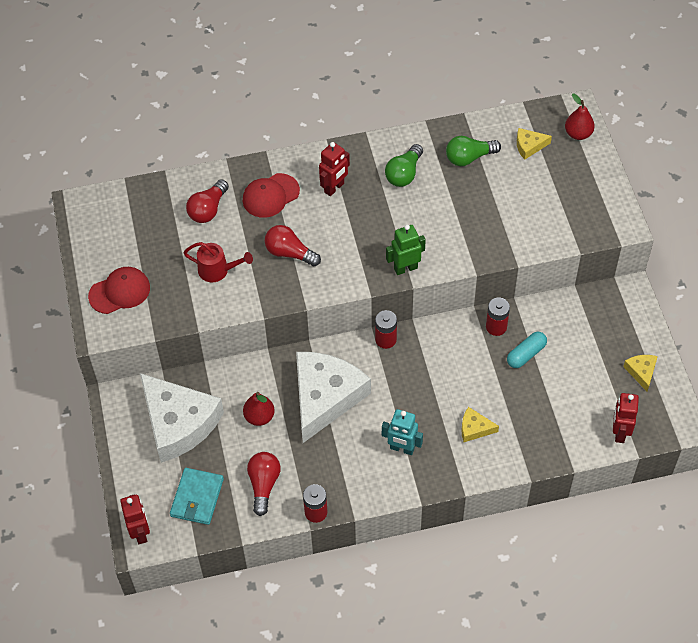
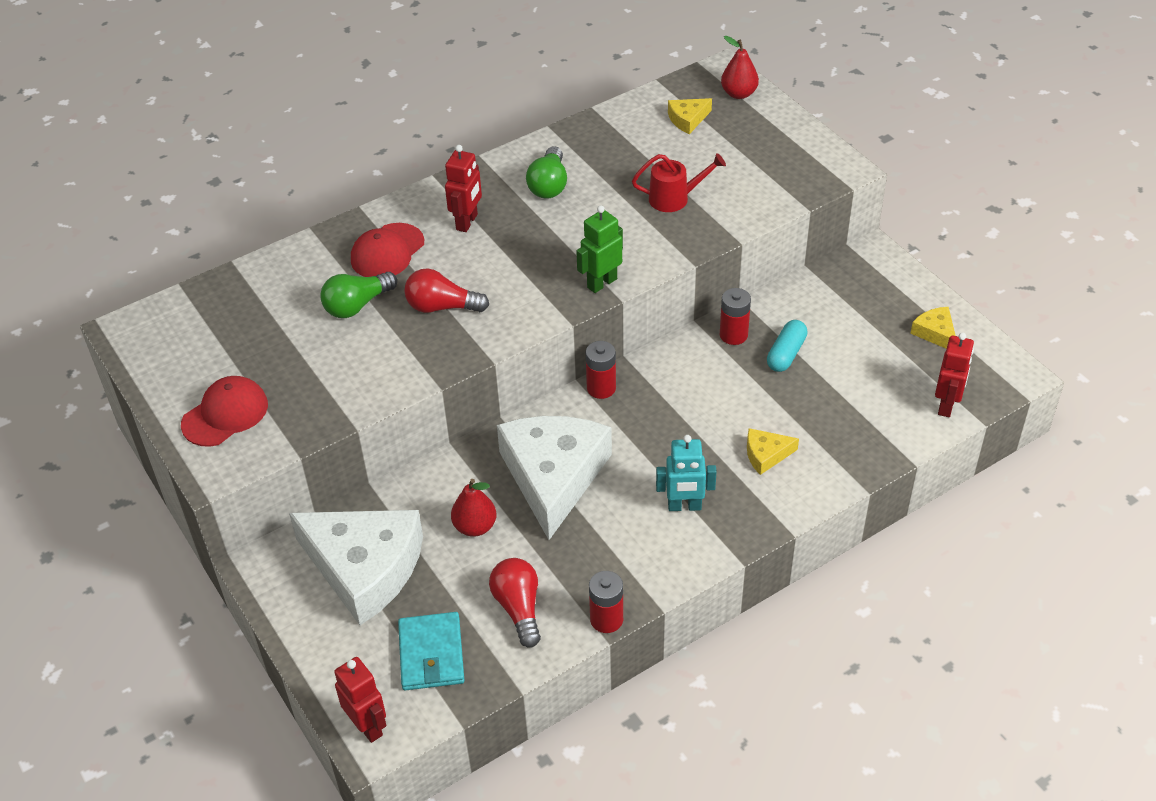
camera: 20 degrees left, 10 degrees down
red watering can [183,242,253,282] -> red watering can moved to [632,153,726,212]
red light bulb [186,179,229,223] -> none
green light bulb [446,136,501,166] -> green light bulb moved to [320,272,397,318]
red robot [613,393,639,443] -> red robot turned 150 degrees counterclockwise [935,332,974,417]

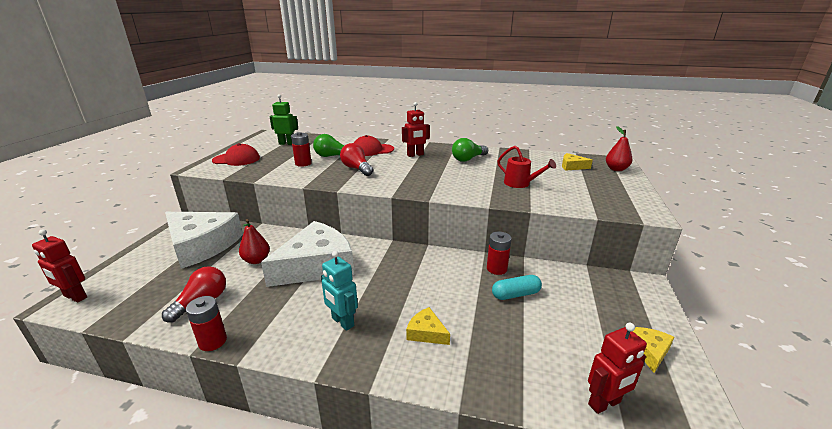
camera: 45 degrees right, 20 degrees down
white cheese [289,510,423,625] -> white cheese turned 45 degrees counterclockwise [165,212,243,269]
red robot [334,657,387,743] -> red robot turned 105 degrees clockwise [32,229,87,303]
turquoise wallet [398,612,465,690] -> none
green robot [576,205,623,293] -> green robot moved to [270,94,298,145]
red battery [586,341,616,399] -> red battery moved to [291,132,312,167]

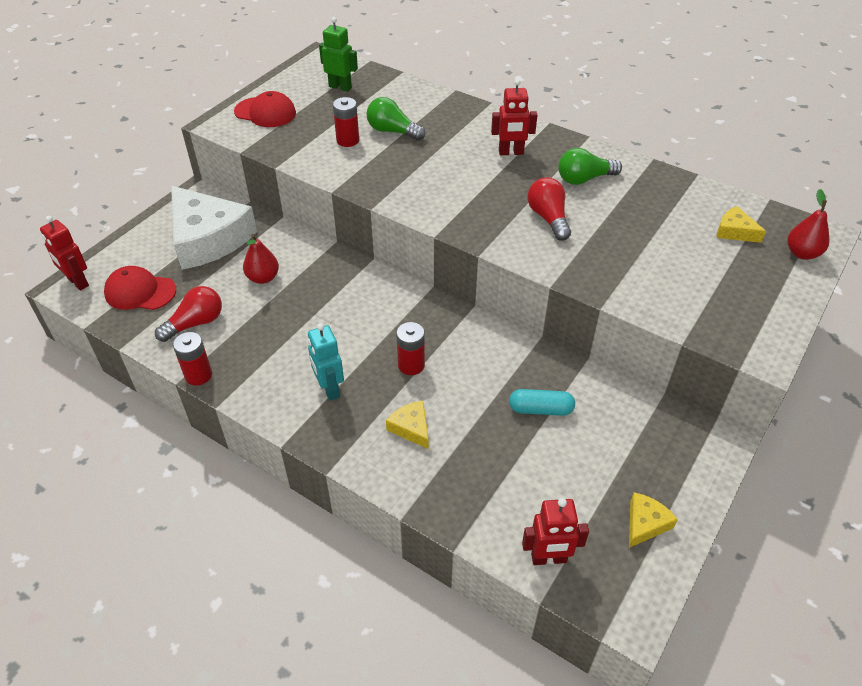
camera: 20 degrees right, 20 degrees up
white cheese [261,221,354,287] -> none
red light bulb [340,143,373,176] -> red light bulb moved to [527,177,571,241]
red cap [354,135,394,156] -> red cap moved to [104,266,176,310]
red battery [487,232,512,275] -> red battery moved to [396,322,425,375]
red watering can [497,146,556,188] -> none

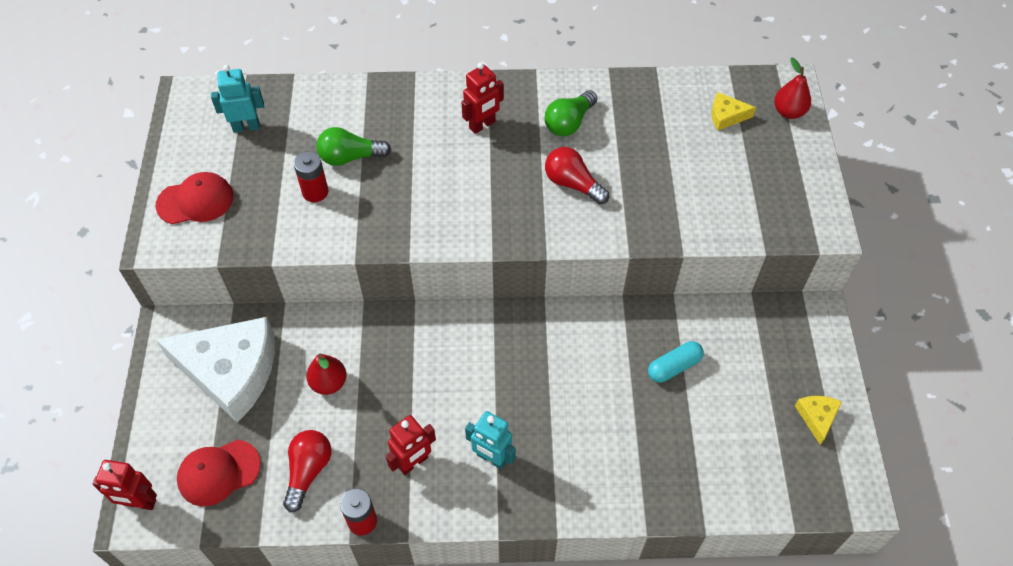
camera: 35 degrees left, 10 degrees up
green robot [319,17,358,92] -> turquoise robot [211,65,264,133]
yellow cheese [386,401,429,449] -> none
red battery [396,322,425,375] -> none
red robot [522,498,589,565] -> red robot moved to [386,415,436,475]

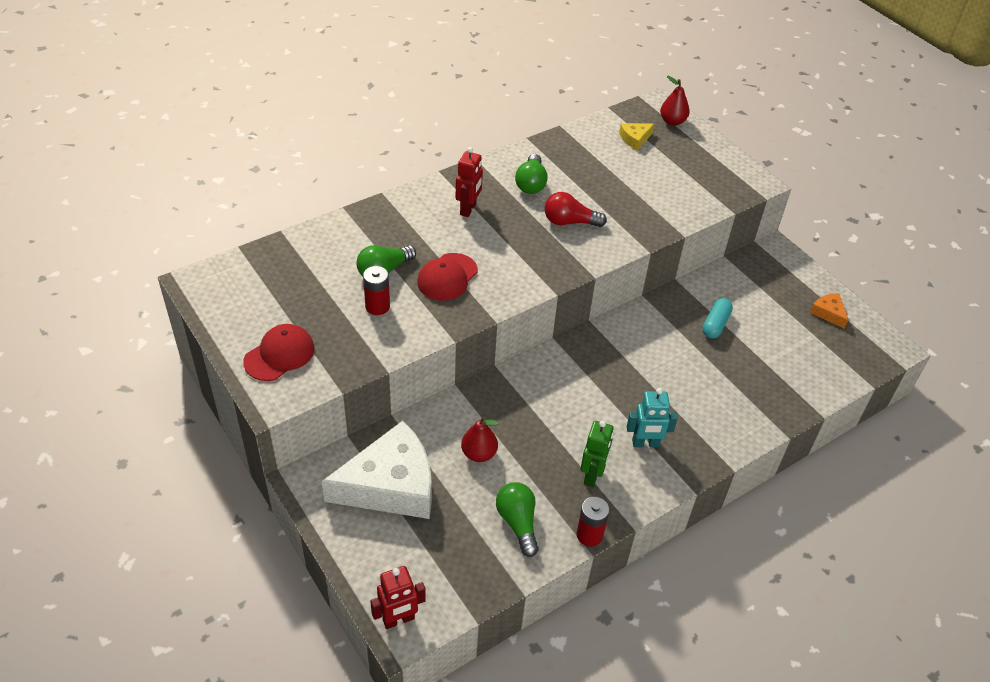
camera: 35 degrees left, 10 degrees down
red cap [177,440,261,506] -> red cap moved to [417,253,478,301]
turquoise robot [211,65,264,133] -> none
red light bulb [283,430,331,512] -> green light bulb [496,482,538,557]
red robot [386,415,436,475] -> green robot [581,421,614,487]
yellow cheese [795,396,842,445] -> orange cheese [810,293,848,329]

